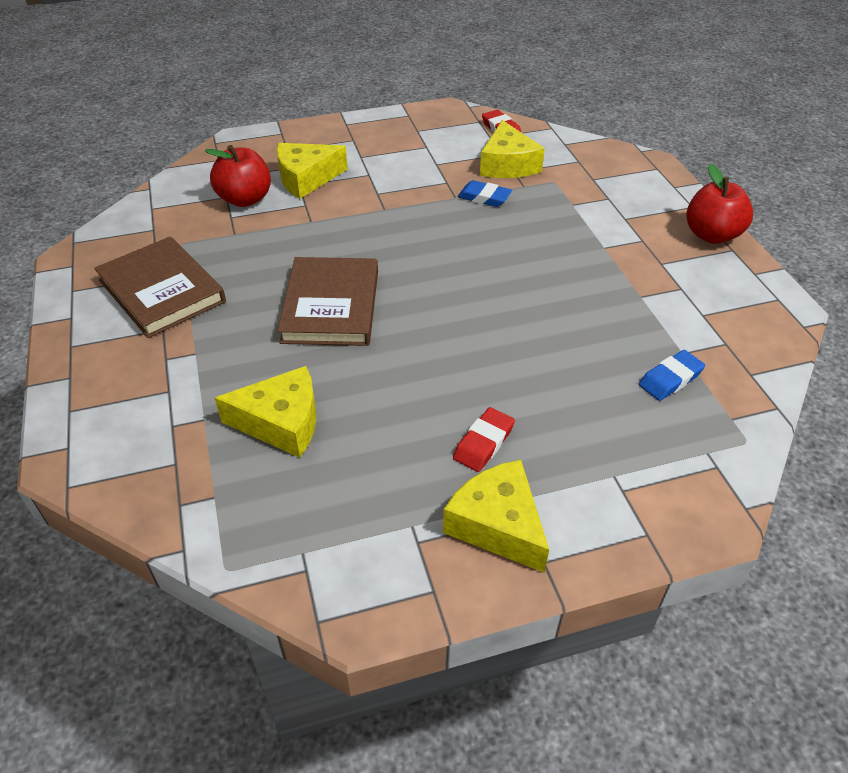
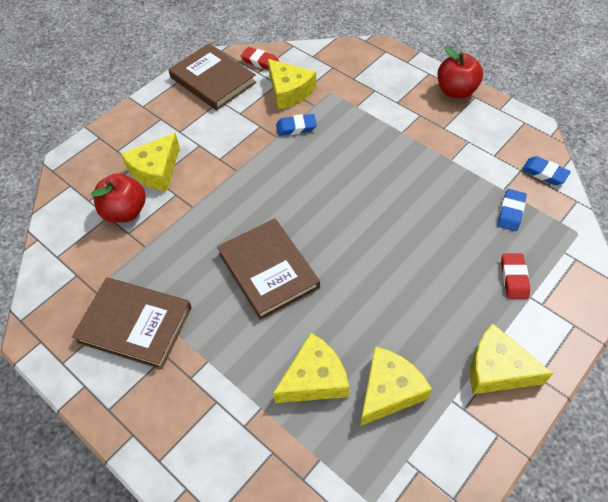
camera: 30 degrees left, 10 degrees up
red eraser [453,407,515,472] -> red eraser moved to [501,253,530,299]
none -> brown book [168,44,257,110]
none -> yellow cheese [360,346,432,426]
none -> blue eraser [522,156,571,185]

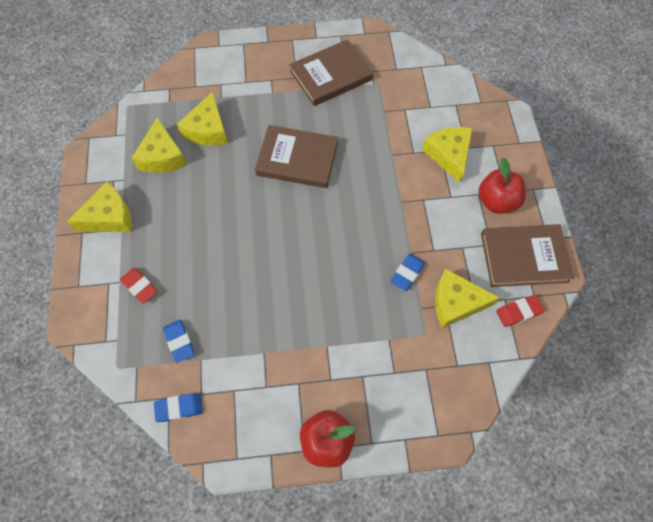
camera: 130 degrees right, 10 degrees up
red apple [91,173,146,223] -> red apple moved to [478,158,526,214]

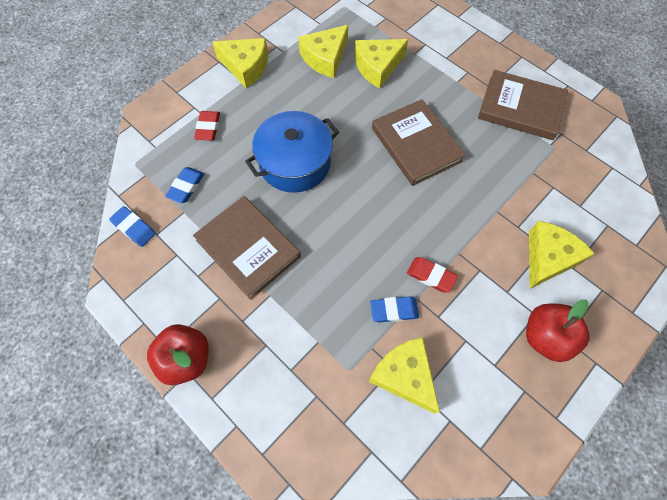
camera: 50 degrees right, 0 degrees up
brown book [481,224,574,287] -> brown book moved to [193,196,301,300]
red eraser [496,295,544,327] -> red eraser moved to [407,257,458,293]
none -> blue pot [245,111,339,193]

